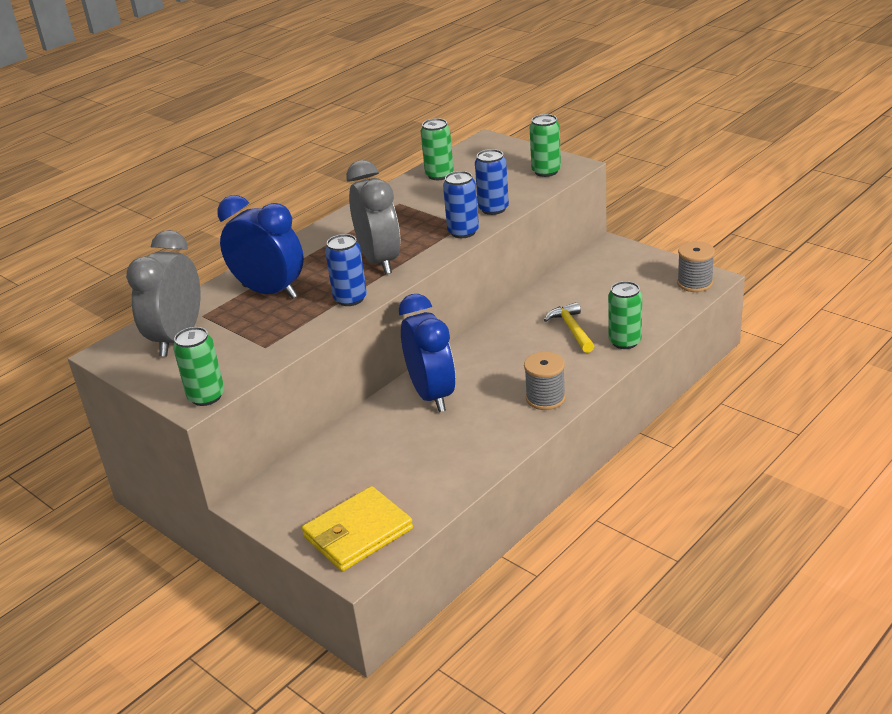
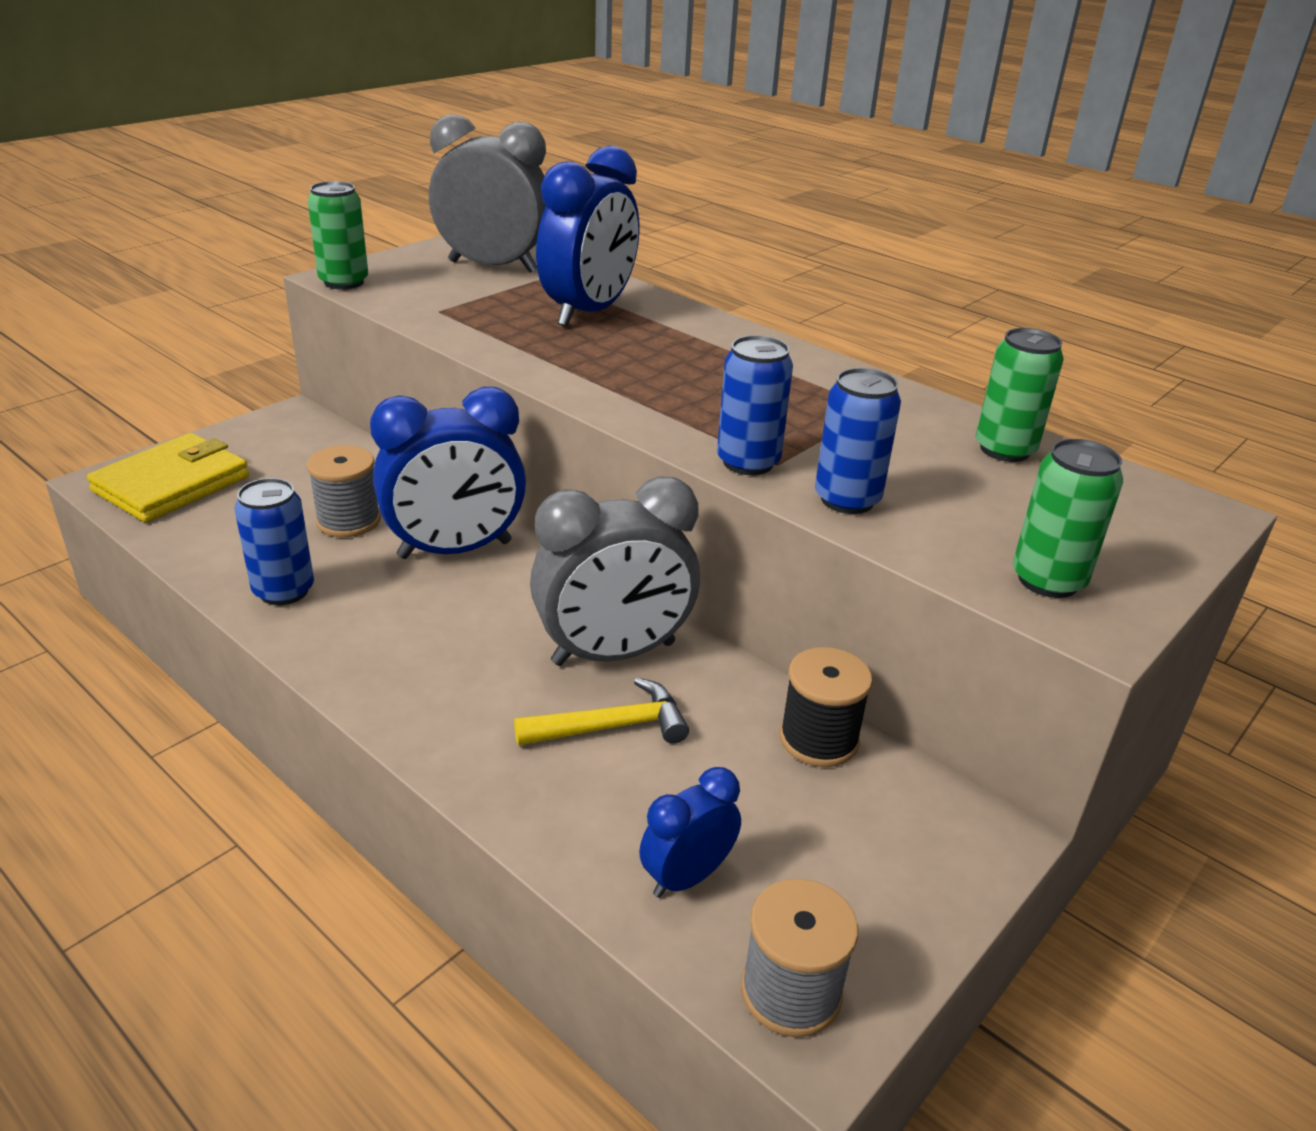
camera: 85 degrees right, 0 degrees up
yellow wallet [302,486,413,571] -> yellow wallet turned 75 degrees clockwise [87,433,249,522]
blue can [325,234,367,306] -> blue can moved to [234,478,314,605]
grey clock [346,160,400,275] -> grey clock moved to [530,476,700,666]
grey spool [524,352,566,410] -> grey spool moved to [307,445,381,537]
green can [608,281,642,349] -> none
none -> blue clock [639,767,741,898]
none -> black spool [780,647,872,767]

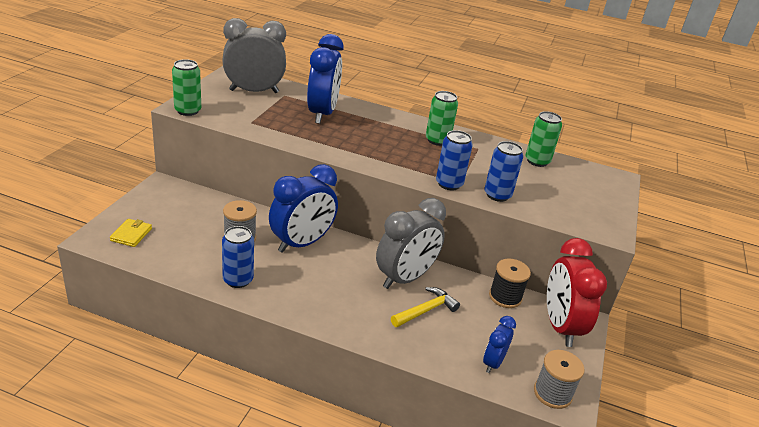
camera: 25 degrees left, 0 degrees up
yellow wallet [87,433,249,522] -> yellow wallet [110,219,152,247], size x0.53
green can [1013,439,1123,598] -> green can moved to [426,91,458,146]
none -> red clock [547,238,607,347]

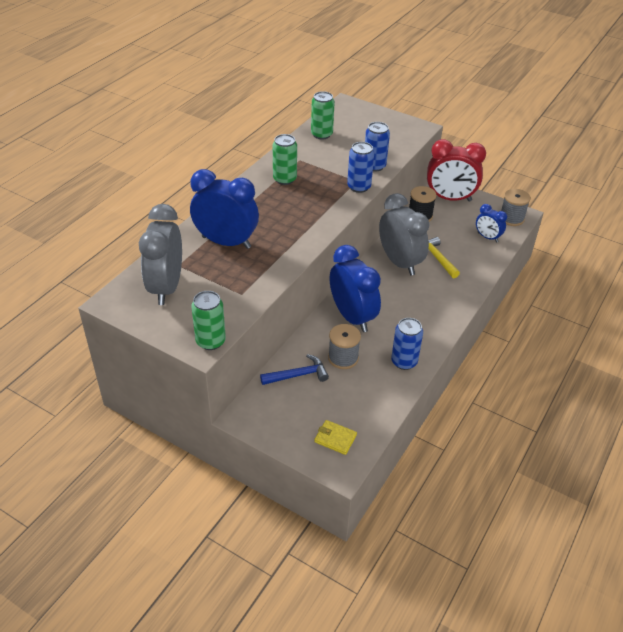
camera: 75 degrees left, 10 degrees up
none -> blue hammer [260,354,329,385]

